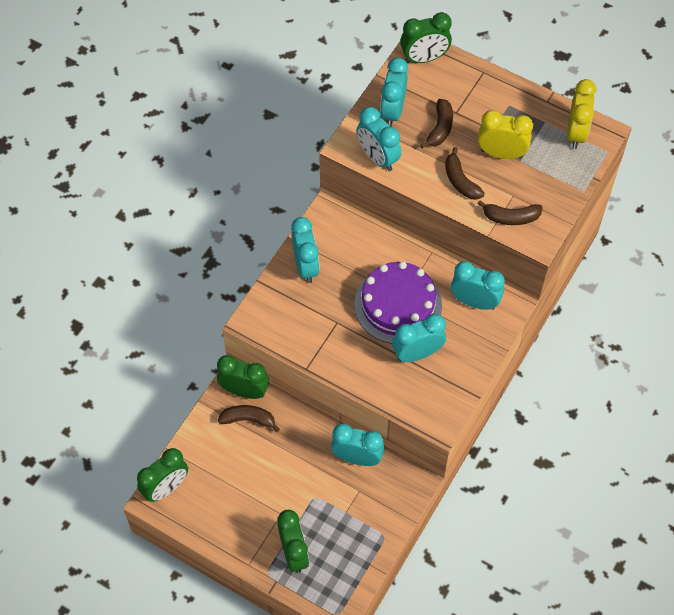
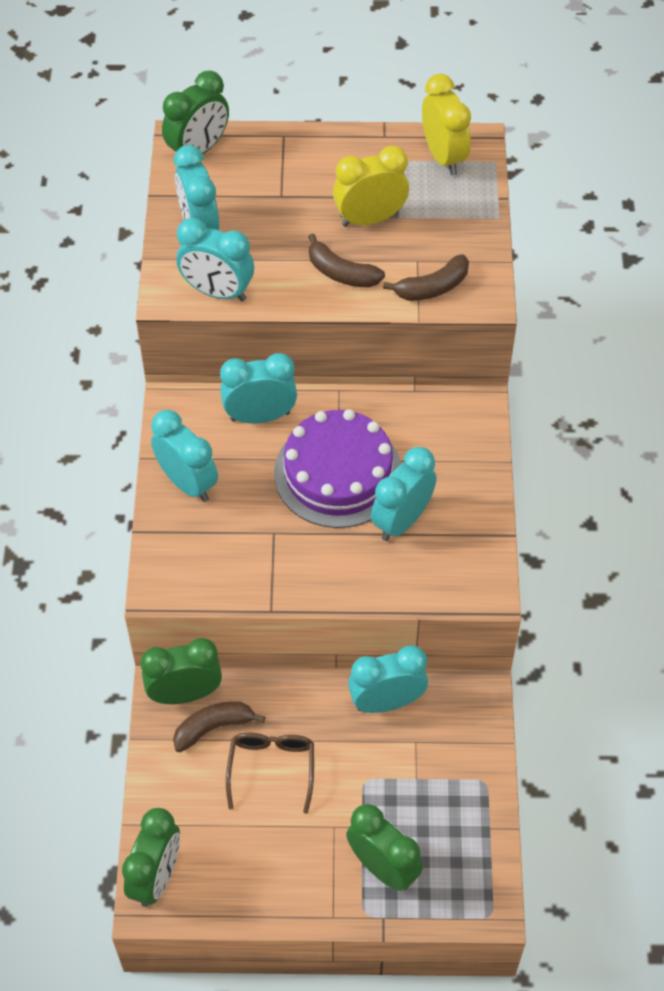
camera: 30 degrees left, 5 degrees down
brown banana [420,99,453,148] -> none
turquoise clock [451,261,505,310] -> turquoise clock moved to [220,353,297,424]
none -> brown glasses [226,733,314,814]

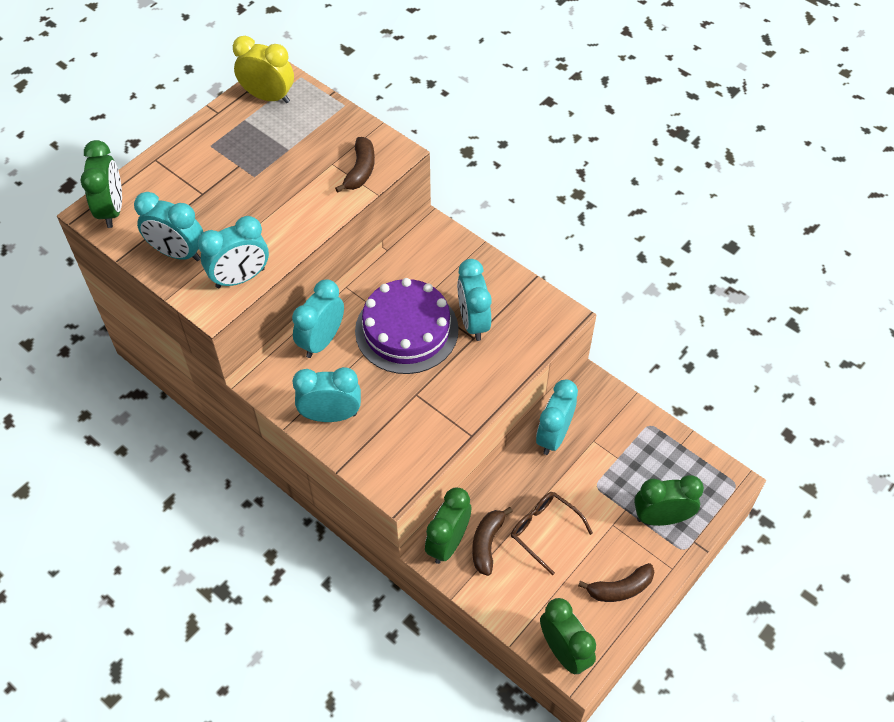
camera: 50 degrees left, 0 degrees up
brown banana [308,234,385,287] -> brown banana moved to [578,563,655,602]
yellow clock [333,146,409,227] -> none

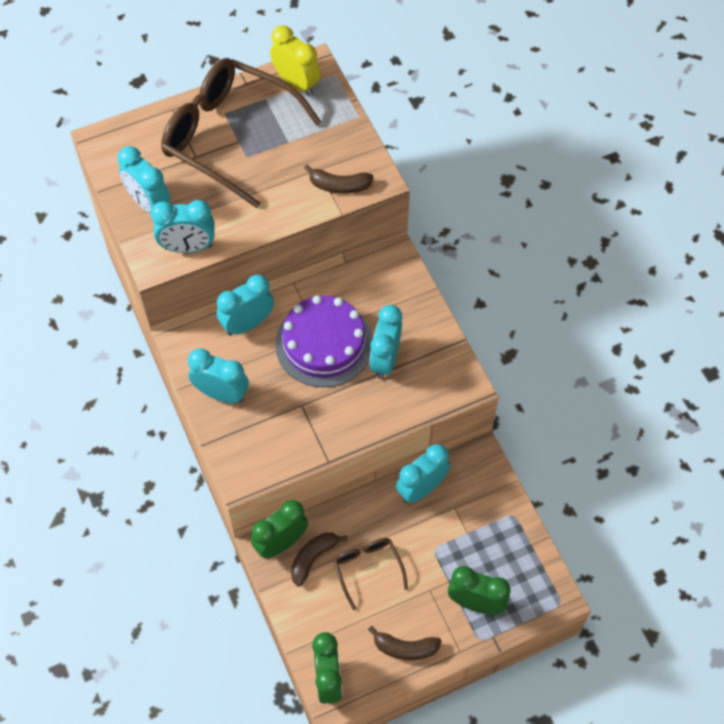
camera: 25 degrees right, 5 degrees up
green clock [81,140,122,228] -> none
brown banana [335,137,375,192] -> brown banana turned 60 degrees clockwise [304,164,374,194]
none -> brown glasses [161,58,322,208]

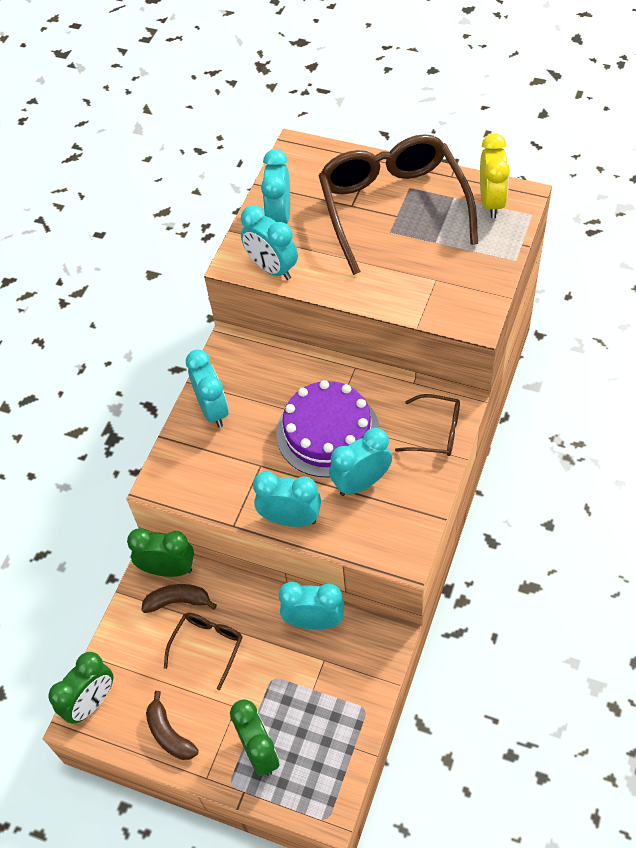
camera: 50 degrees right, 5 degrees down
turquoise clock [217,275,274,336] -> turquoise clock moved to [253,472,321,527]
brown banana [304,164,374,194] -> none
none -> brown glasses [395,394,460,456]

